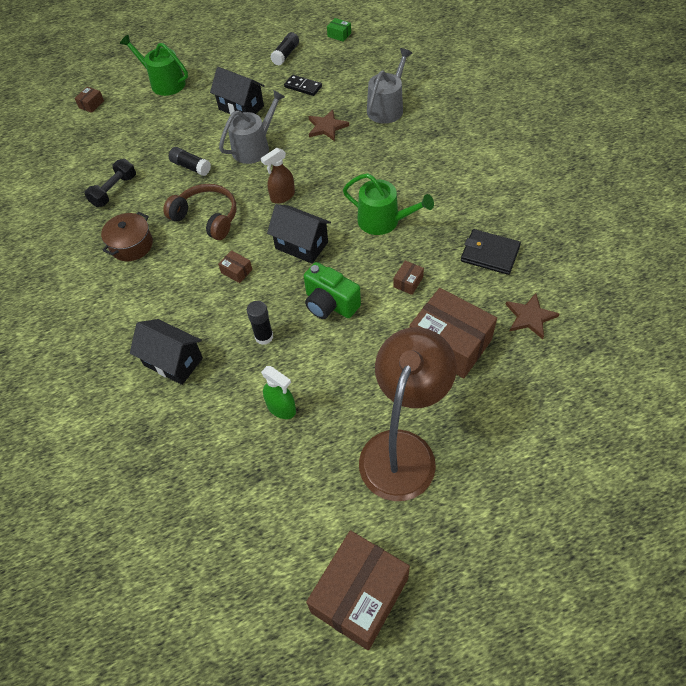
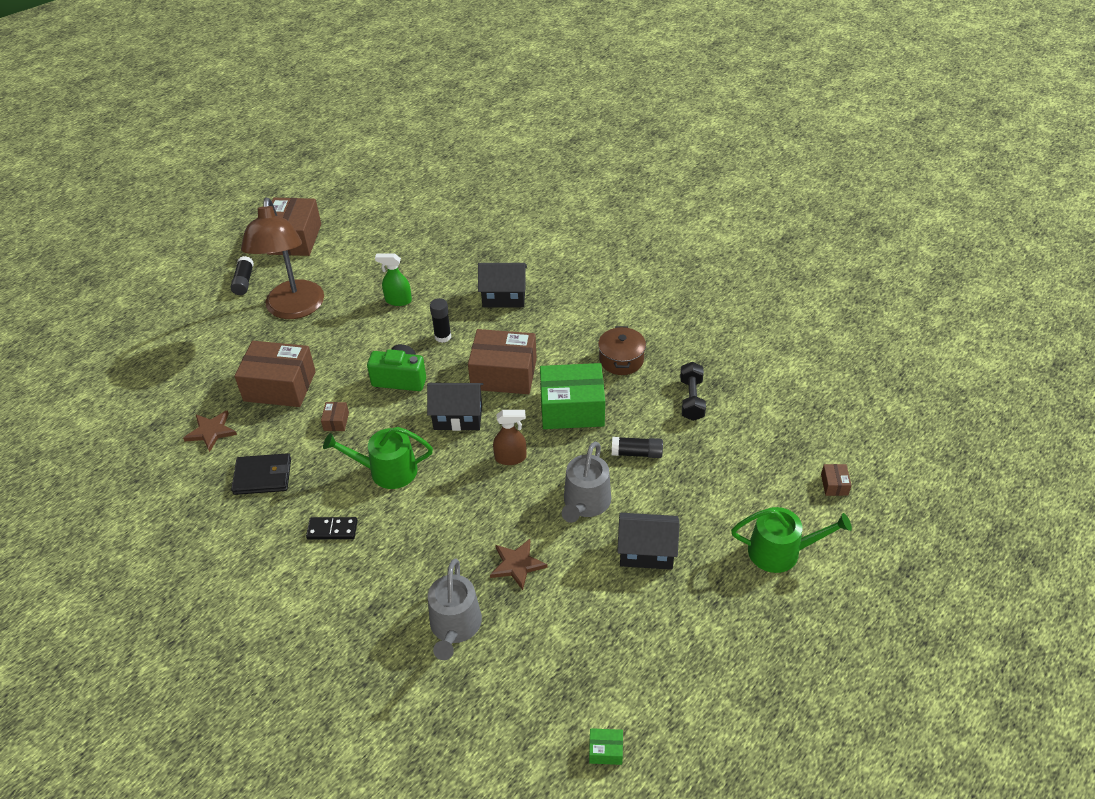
camera: 150 degrees right, 10 degrees down
brown headphones [163,184,237,240] -> green box [540,363,605,429]
brown box [218,250,252,283] -> brown box [468,329,537,394], size x2.44
brown spray bottle [261,148,295,204] -> brown spray bottle turned 60 degrees clockwise [493,410,527,465]
black glue stick [271,32,299,65] -> black glue stick moved to [230,256,254,295]
black domino [284,75,322,96] -> black domino moved to [306,517,358,539]

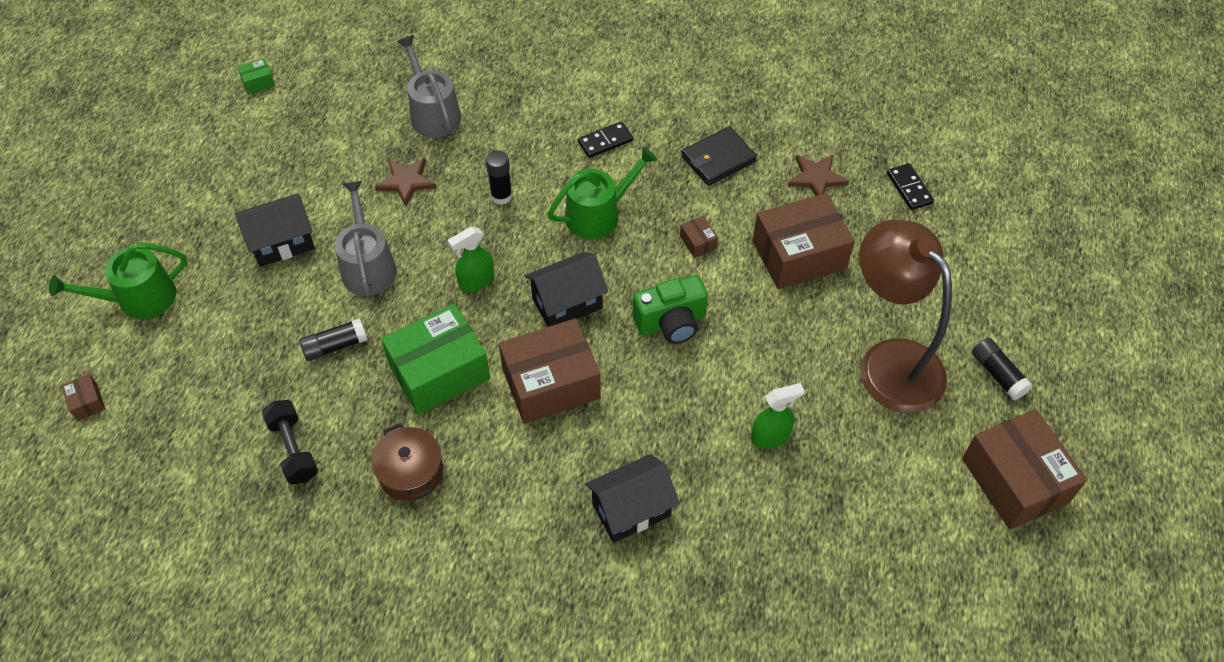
camera: 150 degrees right, 10 degrees up
black glue stick [430,298,451,343] -> black glue stick moved to [486,150,512,205]
brown spray bottle [493,410,527,465] -> green spray bottle [448,227,494,292]
none -> black domino [887,163,934,210]

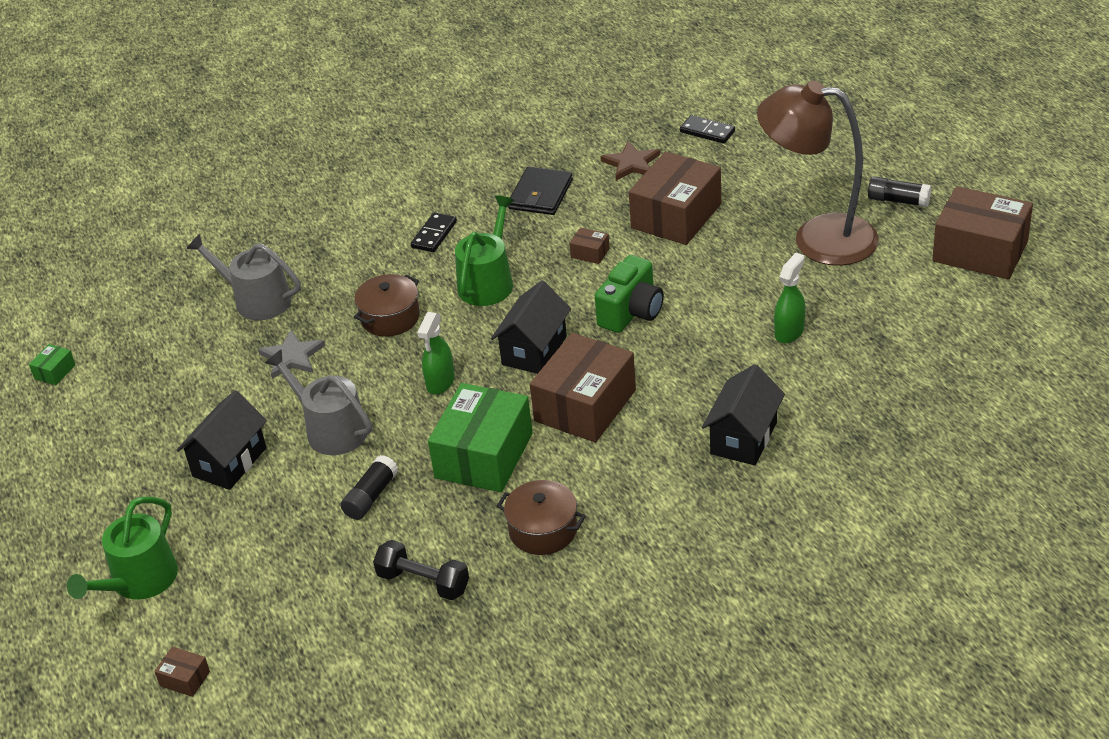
camera: 35 degrees left, 15 degrees down
brown star [375,158,437,207] -> grey star [258,330,325,379]
black glue stick [486,150,512,205] -> brown pot [354,274,420,337]

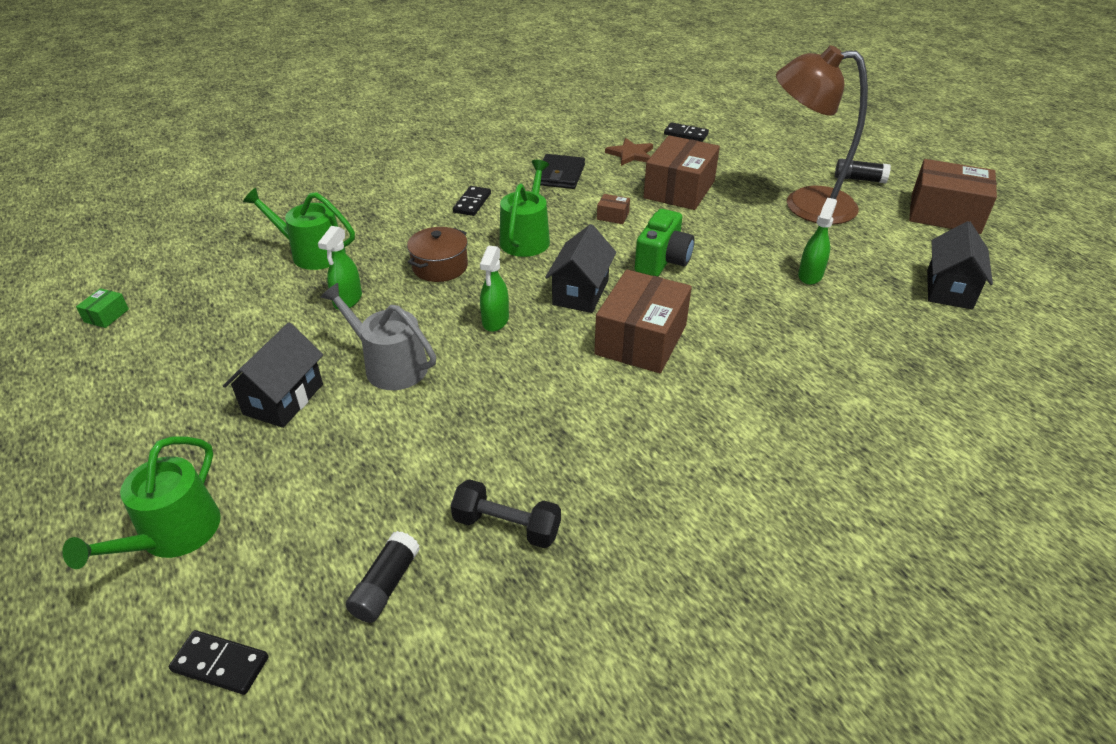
camera: 10 degrees left, 0 degrees up
brown box [154,647,210,697] -> black domino [169,630,268,695]
grey watering can [186,233,301,320] -> green watering can [243,188,355,270]
grey star [258,330,325,379] -> green spray bottle [318,226,362,310]
black glue stick [341,455,399,520] -> black glue stick moved to [346,531,420,623]
green box [428,383,533,492] -> none
brown pot [497,480,586,555] -> none
black house [702,364,785,466] -> black house moved to [927,221,993,309]

